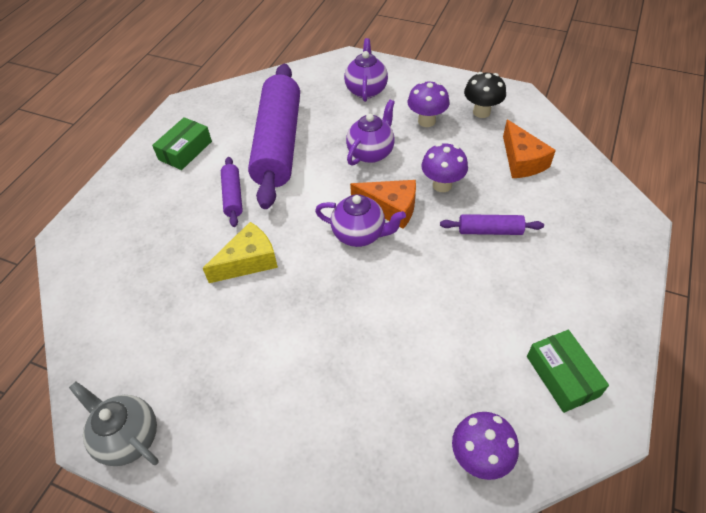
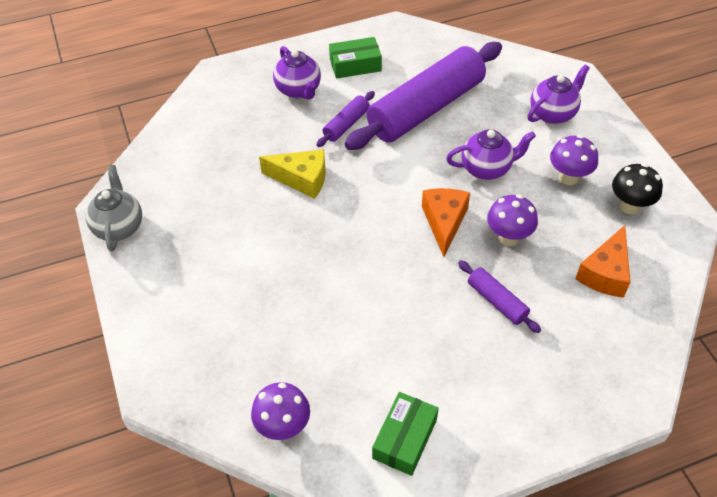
camera: 45 degrees right, 0 degrees up
purple teapot [315,194,406,247] -> purple teapot moved to [273,46,321,100]
orange cheese [350,180,416,229] -> orange cheese turned 150 degrees counterclockwise [422,188,470,257]

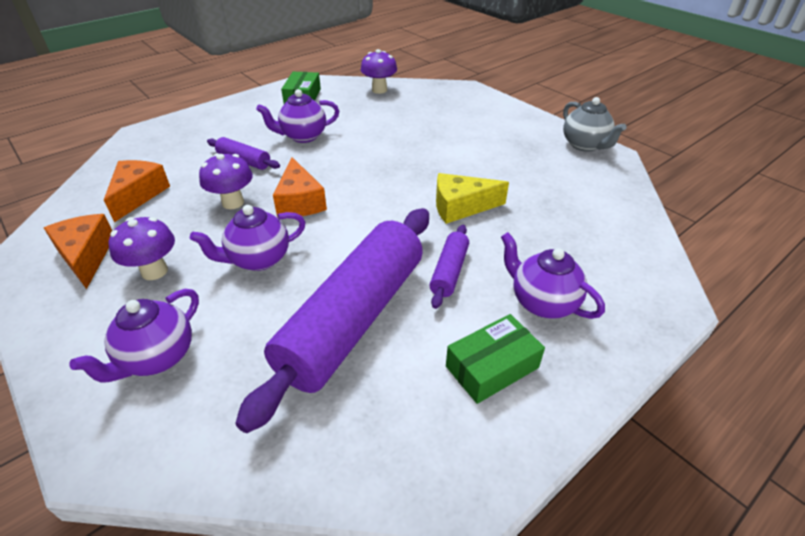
camera: 160 degrees right, 10 degrees down
black mushroom [612,164,663,214] -> orange cheese [44,214,112,289]
none -> purple teapot [256,89,339,143]

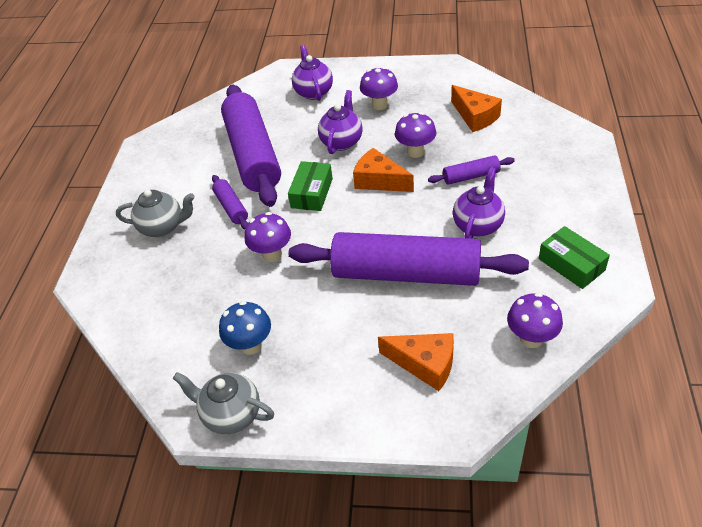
camera: 140 degrees right, 5 degrees up
orange cheese [44,214,112,289] -> orange cheese moved to [378,333,454,391]
yellow cheese [436,173,509,224] -> purple mushroom [245,212,291,262]
green box [446,314,545,404] -> green box moved to [288,161,333,211]
purple teapot [501,232,605,319] -> grey teapot [116,189,195,237]
none -> blue mushroom [219,301,271,355]
none -> purple rolling pin [288,232,529,286]

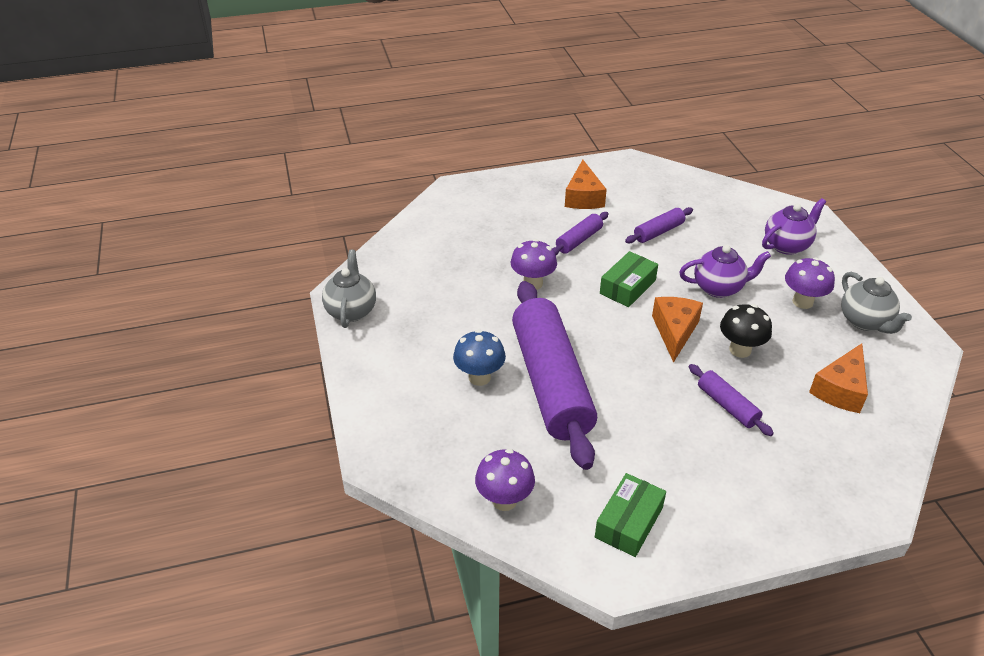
camera: 65 degrees right, 5 degrees down
grey teapot [116,189,195,237] -> grey teapot moved to [841,272,912,334]
blue mushroom [219,301,271,355] -> blue mushroom moved to [453,329,506,386]
purple rolling pin [221,85,281,207] -> purple rolling pin [625,207,693,243], size x0.43
green box [288,161,333,211] -> green box turned 45 degrees counterclockwise [600,251,658,307]
orange cheese [378,333,454,391] -> orange cheese moved to [565,160,607,209]
purple mushroom [395,112,436,158] -> black mushroom [720,304,772,358]
purple teapot [453,167,505,238] -> none

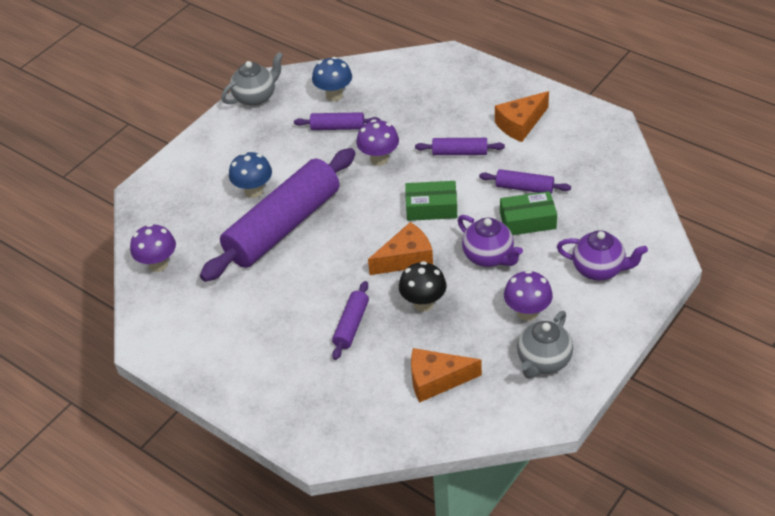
camera: 55 degrees right, 5 degrees up
green box [595,473,666,557] -> green box moved to [500,191,557,235]
none -> purple rolling pin [294,112,381,130]
none -> blue mushroom [312,57,352,101]

